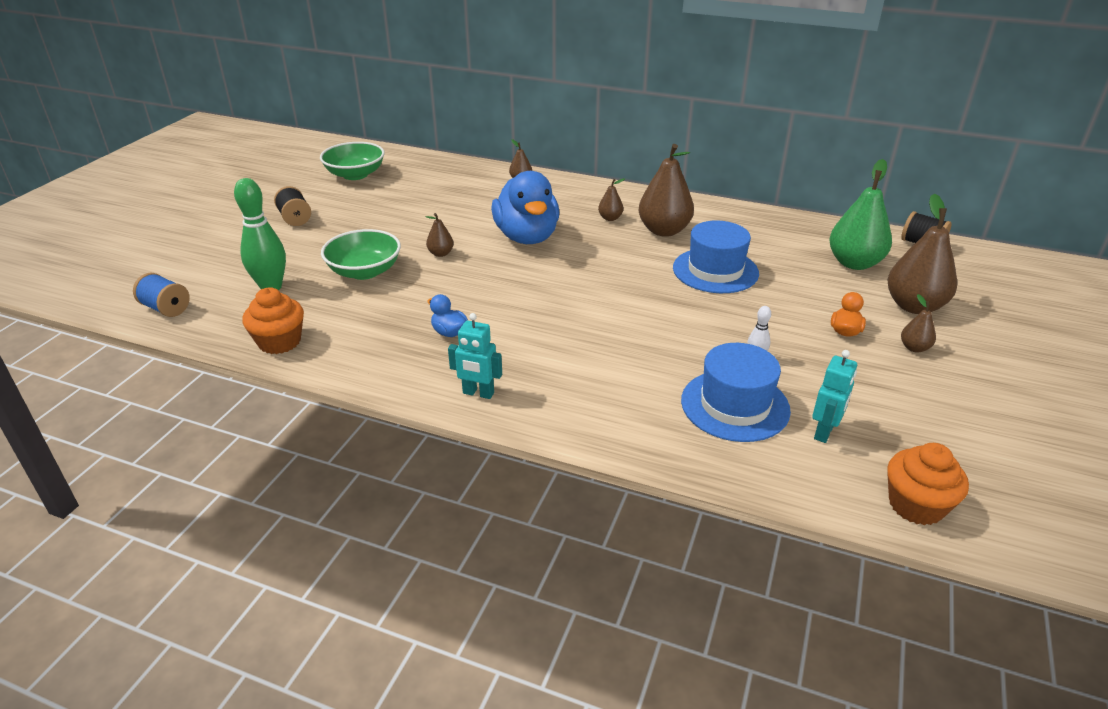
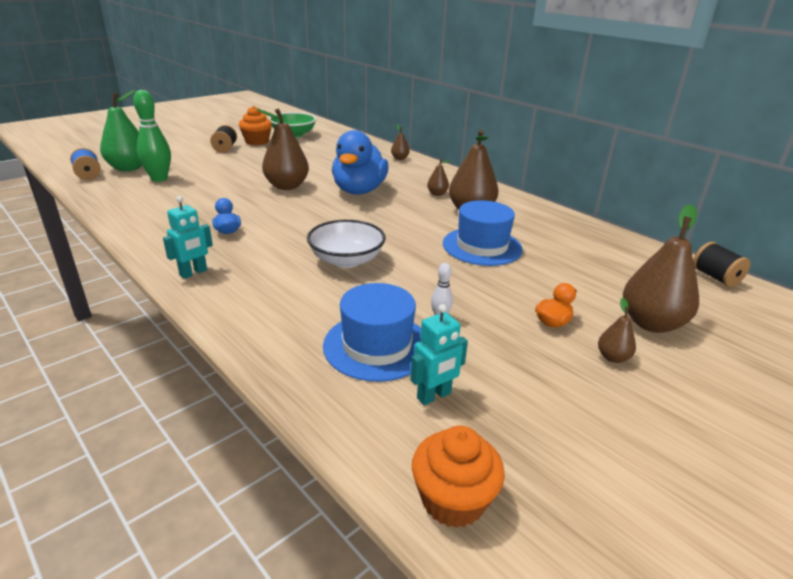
camera: 25 degrees right, 5 degrees down
orange cupcake [242,287,304,354] -> orange cupcake moved to [239,106,272,145]
green bowl [321,229,401,280] -> none
brown pear [426,213,454,257] -> brown pear [256,108,309,190], size x2.11
turquoise robot [448,313,502,399] -> turquoise robot turned 90 degrees counterclockwise [163,196,213,279]
green pear [829,159,892,270] -> green pear moved to [100,90,142,171]
none -> white bowl [307,220,386,268]

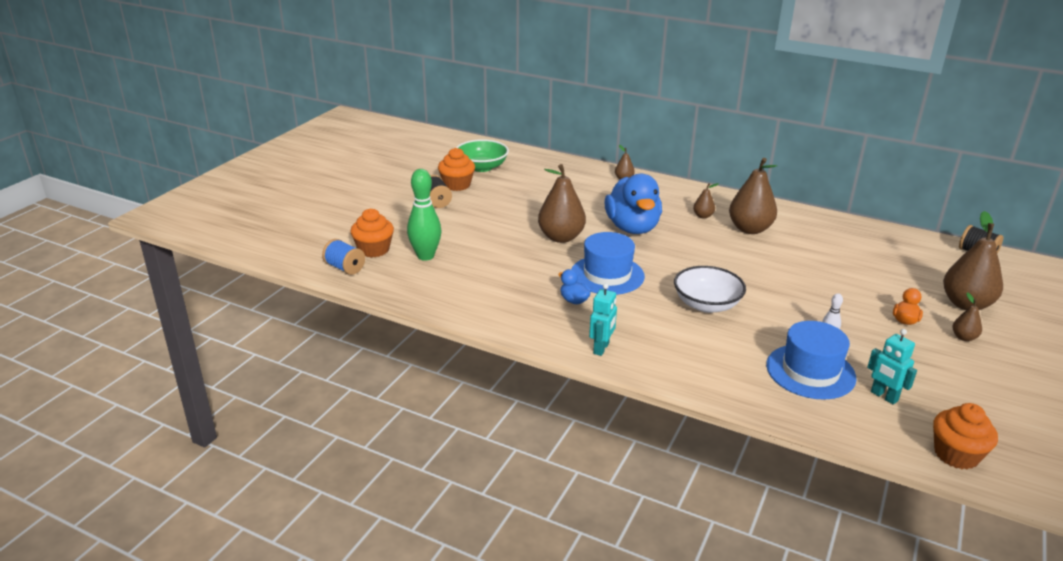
camera: 20 degrees left, 0 degrees up
green pear [100,90,142,171] -> orange cupcake [350,209,394,258]
turquoise robot [410,304,468,405] -> turquoise robot turned 105 degrees clockwise [867,329,917,405]
blue hat [443,200,523,266] -> blue hat moved to [571,232,645,295]

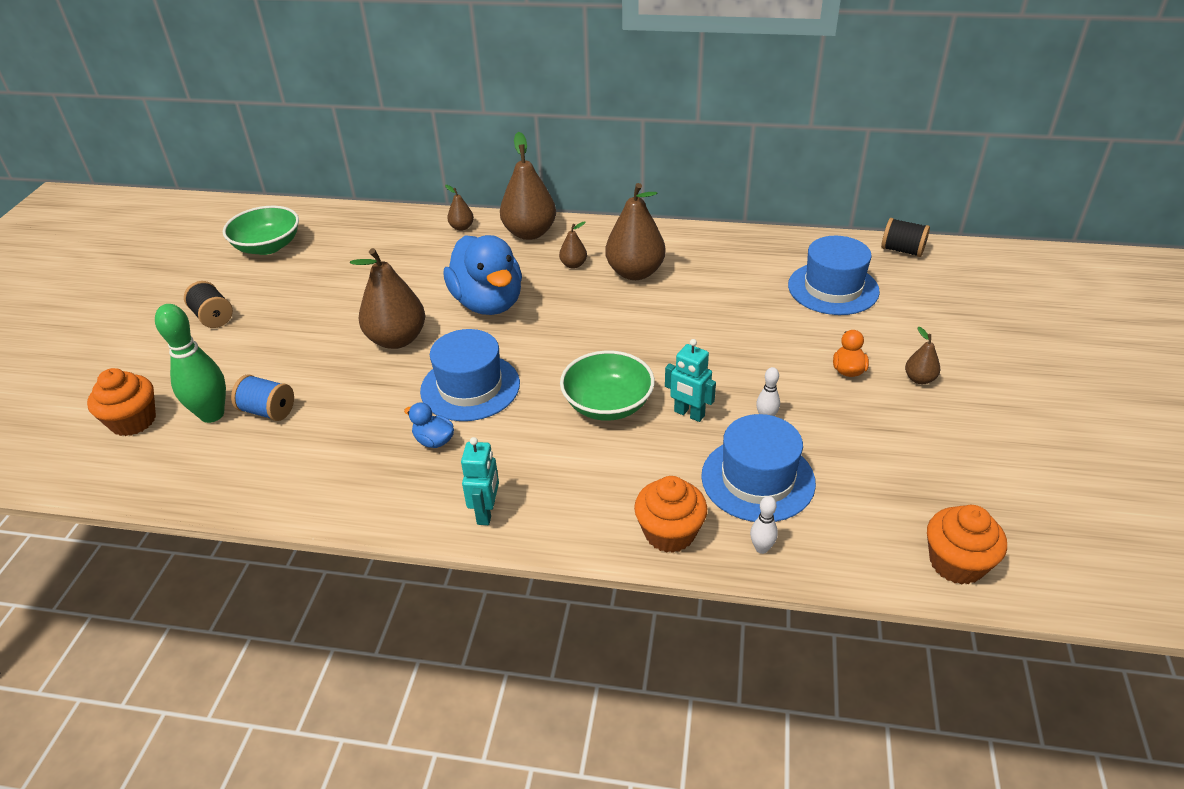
camera: 15 degrees left, 10 degrees up
blue spool [322,239,365,275] -> blue spool moved to [231,374,294,421]
orange cupcake [438,148,475,191] -> orange cupcake moved to [634,476,707,553]
white bowl [674,266,746,313] -> green bowl [560,351,655,421]
turquoise robot [867,329,917,405] -> turquoise robot moved to [665,339,716,422]
brown pear [943,211,1003,310] -> brown pear moved to [500,132,556,240]
none -> white bowling pin [750,496,778,554]
none -> blue hat [788,236,880,315]

